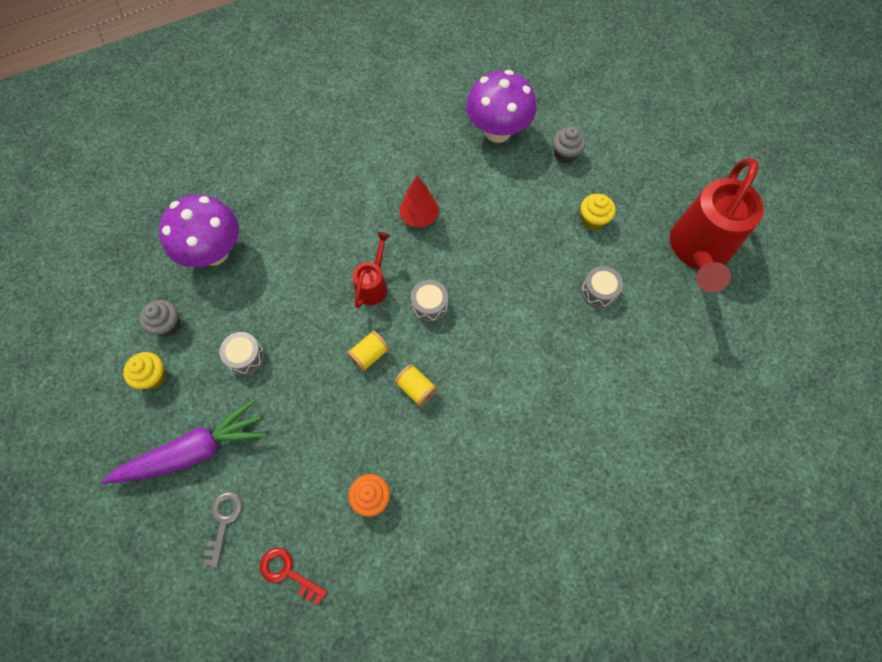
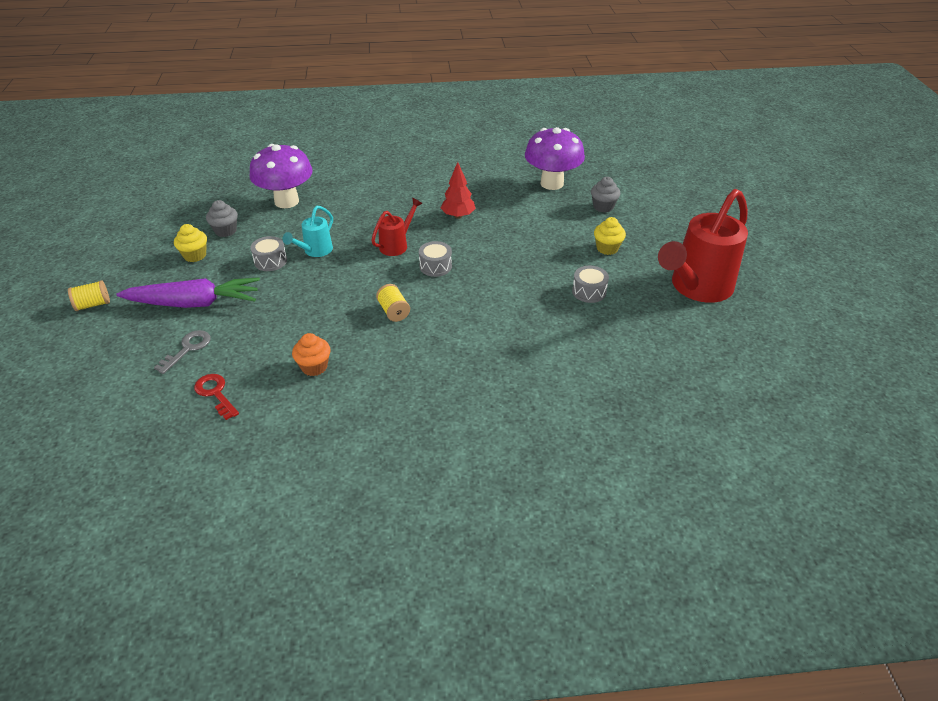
camera: 20 degrees right, 25 degrees down
yellow spool [347,330,390,372] -> yellow spool moved to [68,280,110,311]
none -> turquoise watering can [282,206,333,257]

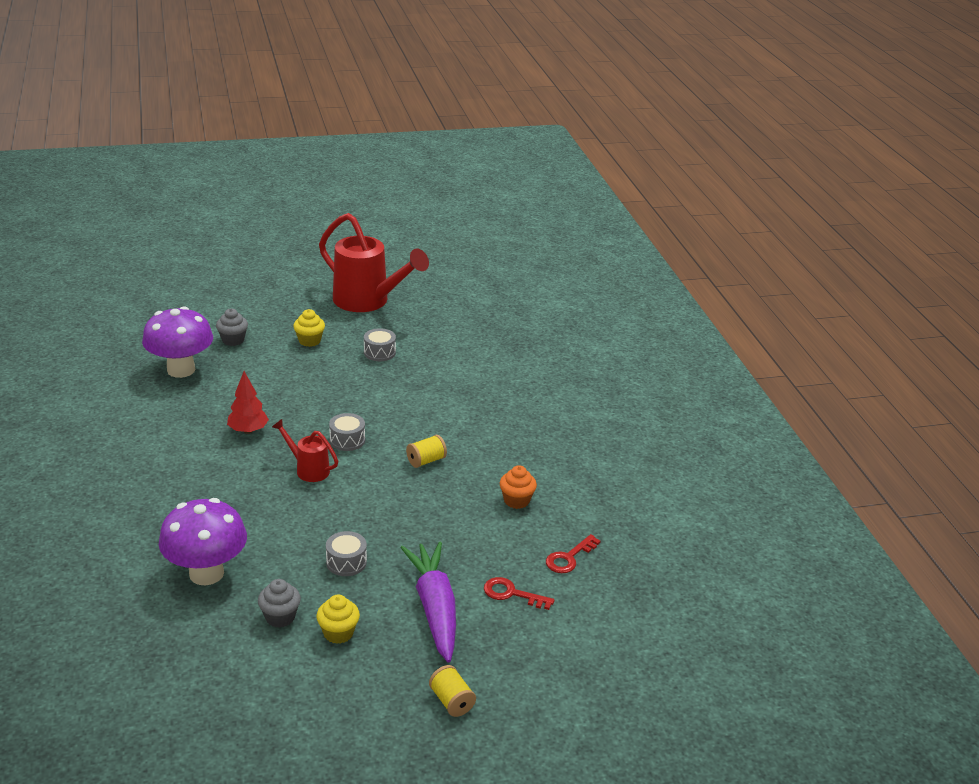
camera: 100 degrees left, 10 degrees down
grey key [154,330,211,374] -> red key [484,577,555,610]
turquoise watering can [282,206,333,257] -> none

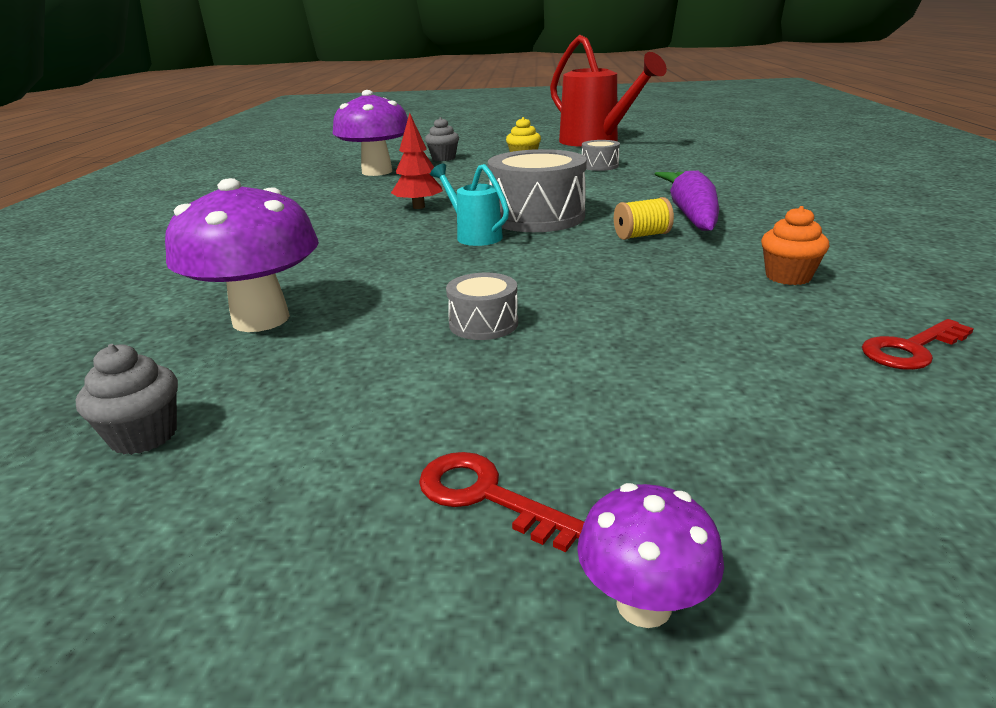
camera: 20 degrees right, 5 degrees down
grey cupcake [258,579,301,628] -> grey cupcake moved to [76,344,178,455]
red watering can [272,419,338,482] -> turquoise watering can [430,164,509,246]
yellow cupcake [317,594,360,644] -> none
grey drum [329,413,365,451] -> grey drum [488,149,587,232], size x2.00
purple carrot [400,542,456,663] -> purple carrot moved to [655,171,719,231]
yellow spool [429,665,476,717] -> purple mushroom [577,483,724,628]
red key [484,577,555,610] -> red key moved to [419,452,584,552]

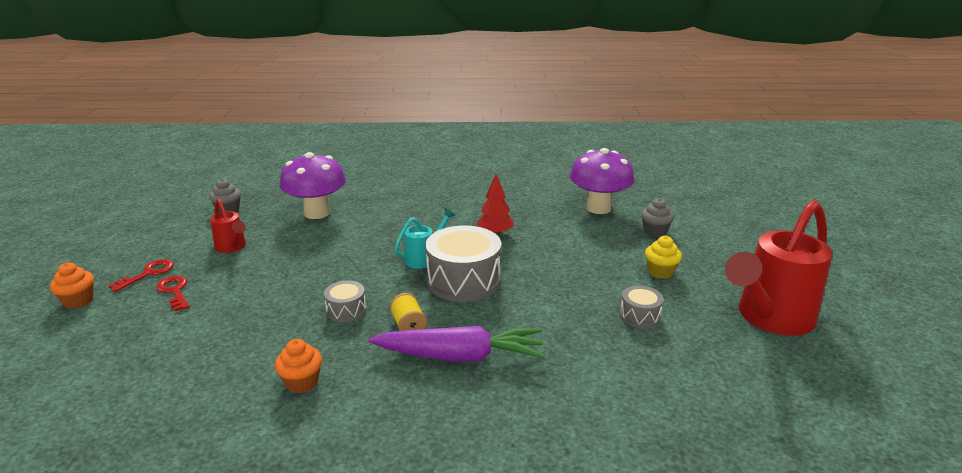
camera: 85 degrees right, 0 degrees up
grey drum [446,273,518,340] -> grey drum moved to [324,280,366,323]
purple mushroom [577,483,724,628] -> orange cupcake [50,263,94,309]
red key [862,319,974,370] -> red key moved to [156,276,190,312]
none -> red watering can [210,199,246,253]

